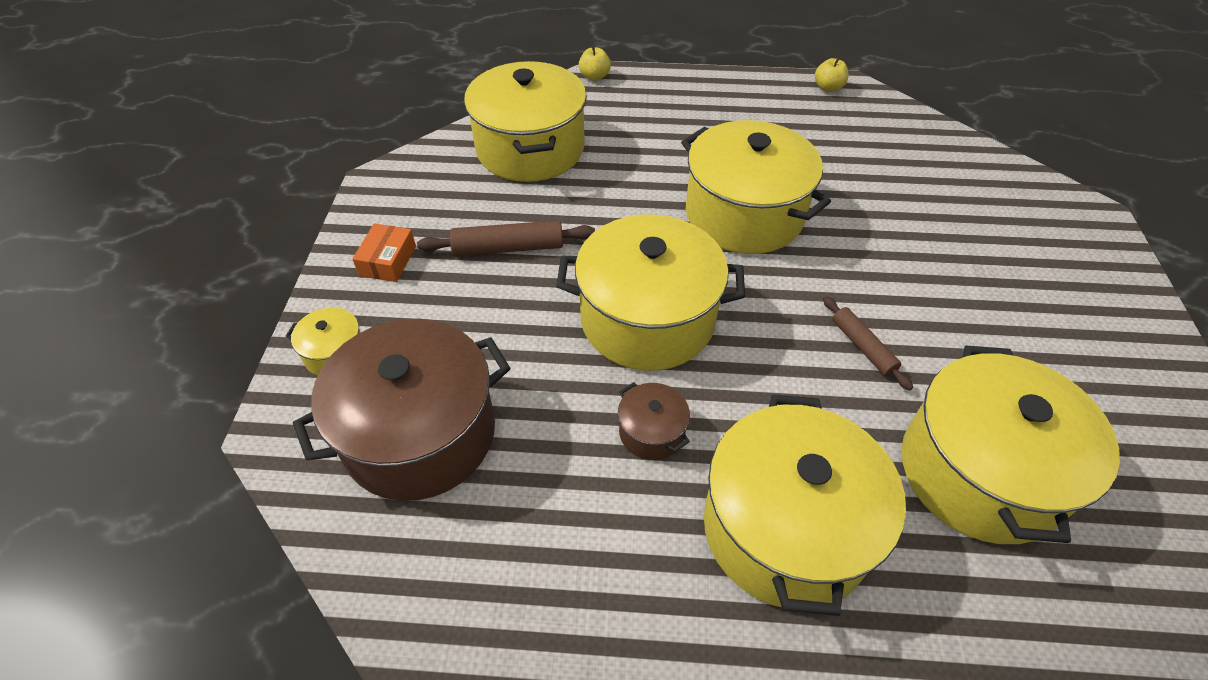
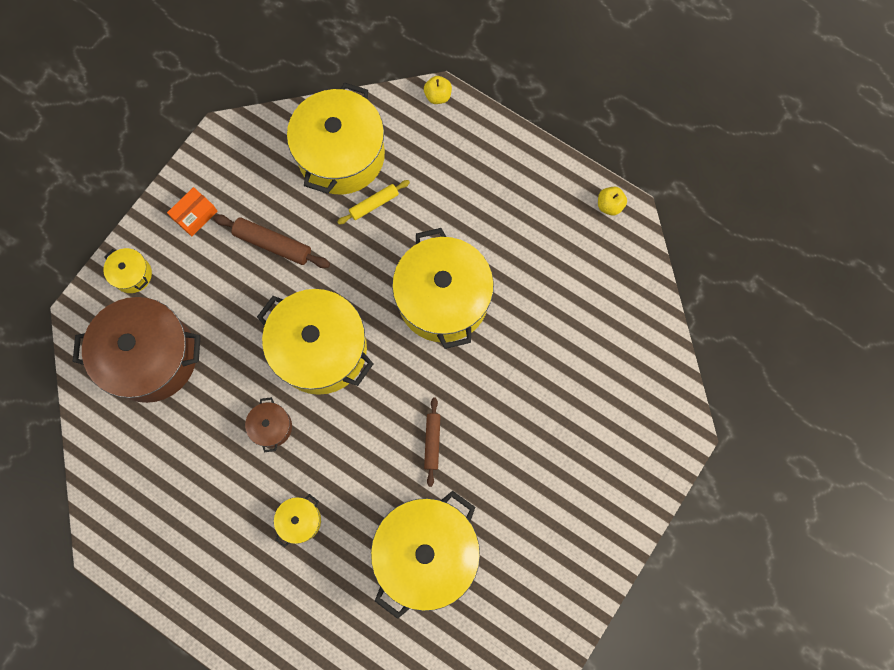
camera: 30 degrees right, 25 degrees up
yellow pot [704,395,906,616] -> yellow pot [274,494,321,547], size x0.44
none -> yellow rolling pin [337,180,410,224]

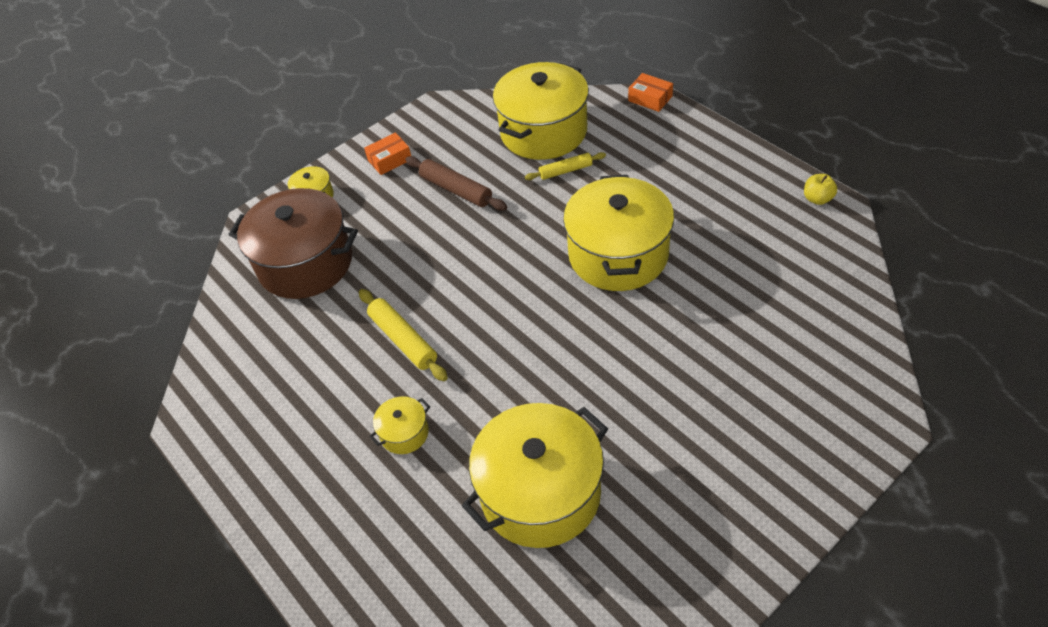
camera: 20 degrees right, 25 degrees down
brown pot [245,397,292,452] -> yellow rolling pin [359,289,448,381]
yellow pot [257,289,373,395] -> none
yellow apple [424,76,452,104] -> orange box [628,73,673,112]
brown rolling pin [424,397,441,487] -> none

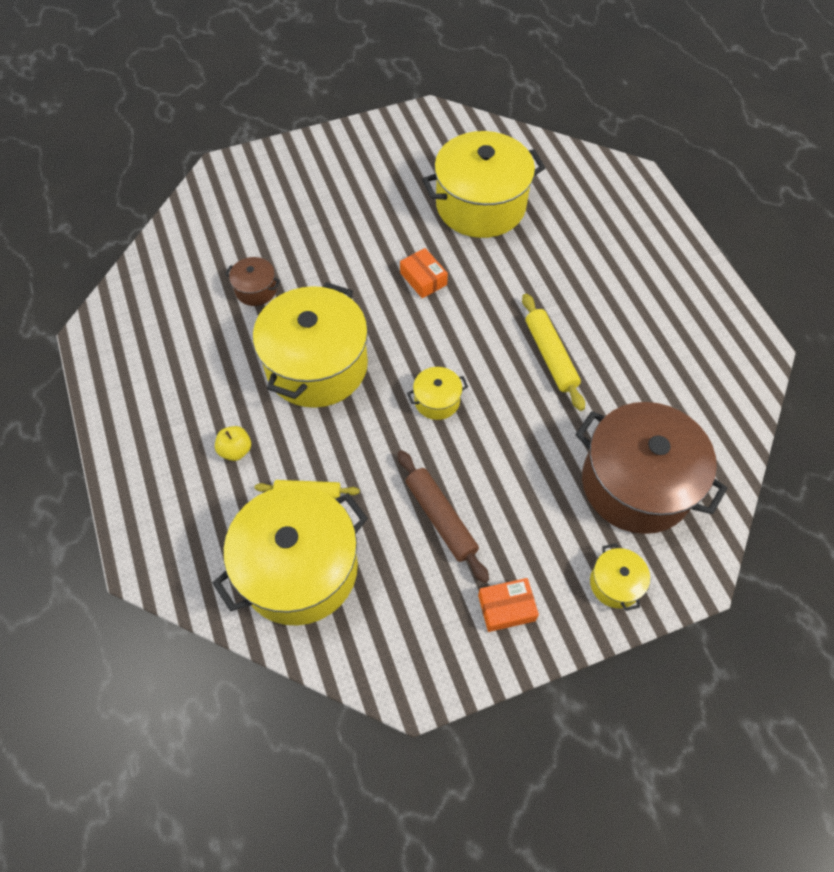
camera: 165 degrees left, 10 degrees up
yellow pot [369,396,430,454] -> yellow pot moved to [407,367,468,420]
orange box [628,73,673,112] -> orange box moved to [400,248,448,298]
yellow apple [804,174,837,205] -> yellow apple moved to [215,426,251,461]
none -> brown pot [225,257,280,306]

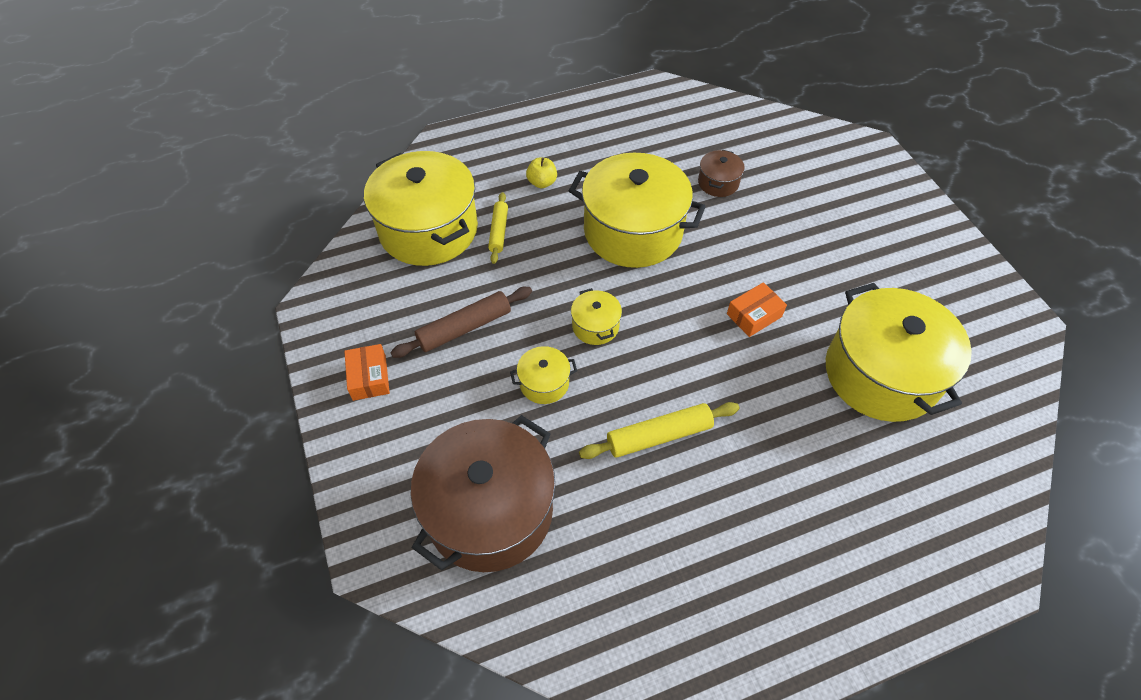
camera: 90 degrees right, 5 degrees down
yellow pot [590,543,650,611] -> yellow pot moved to [510,346,577,404]

